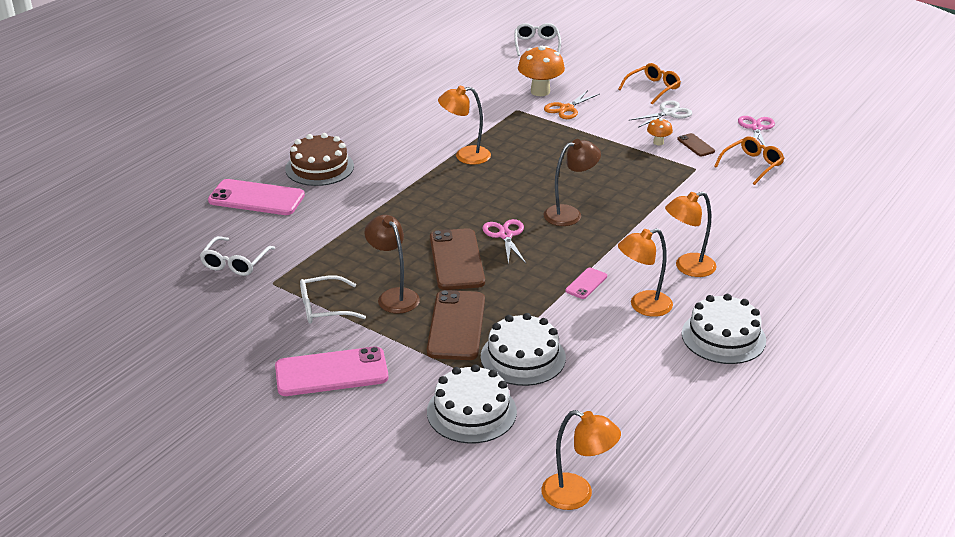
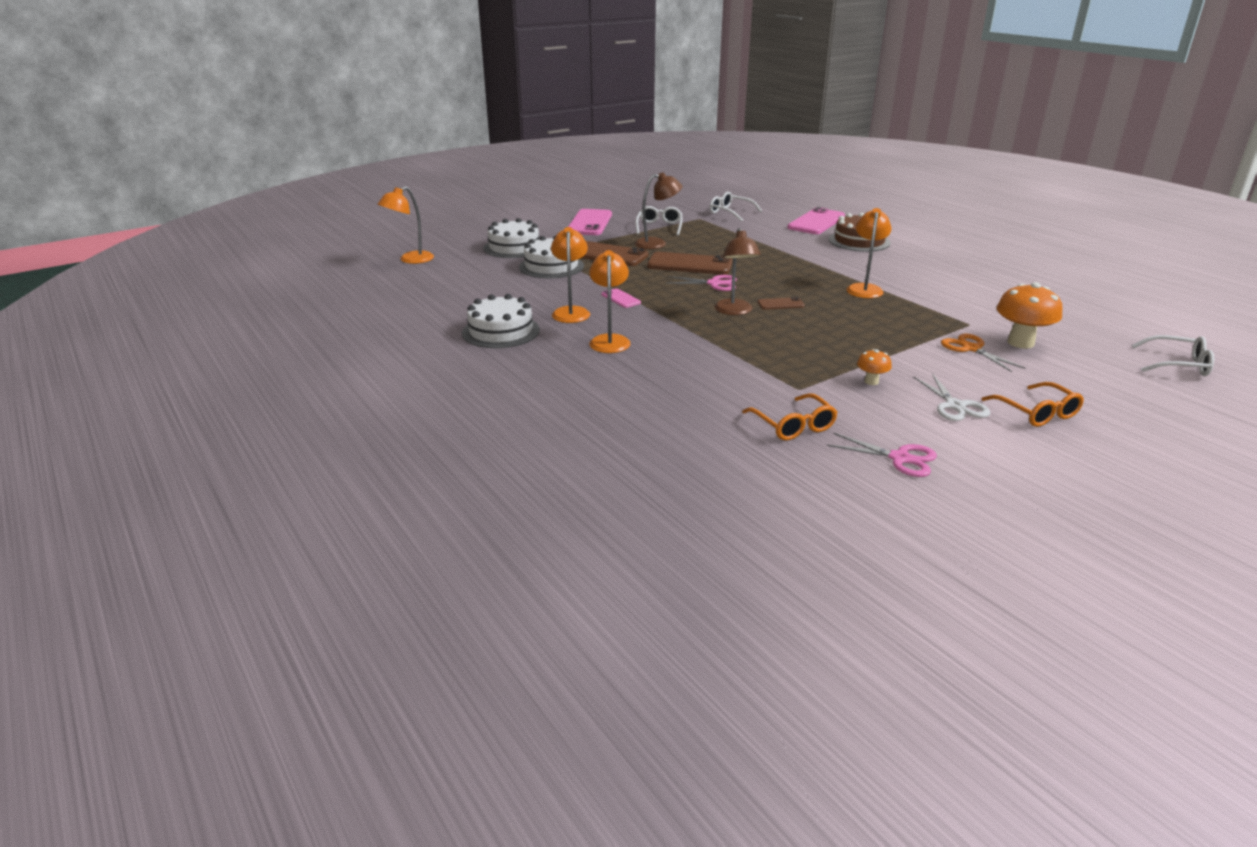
camera: 110 degrees right, 5 degrees down
brown phone [677,133,715,157] -> brown phone moved to [757,297,805,310]

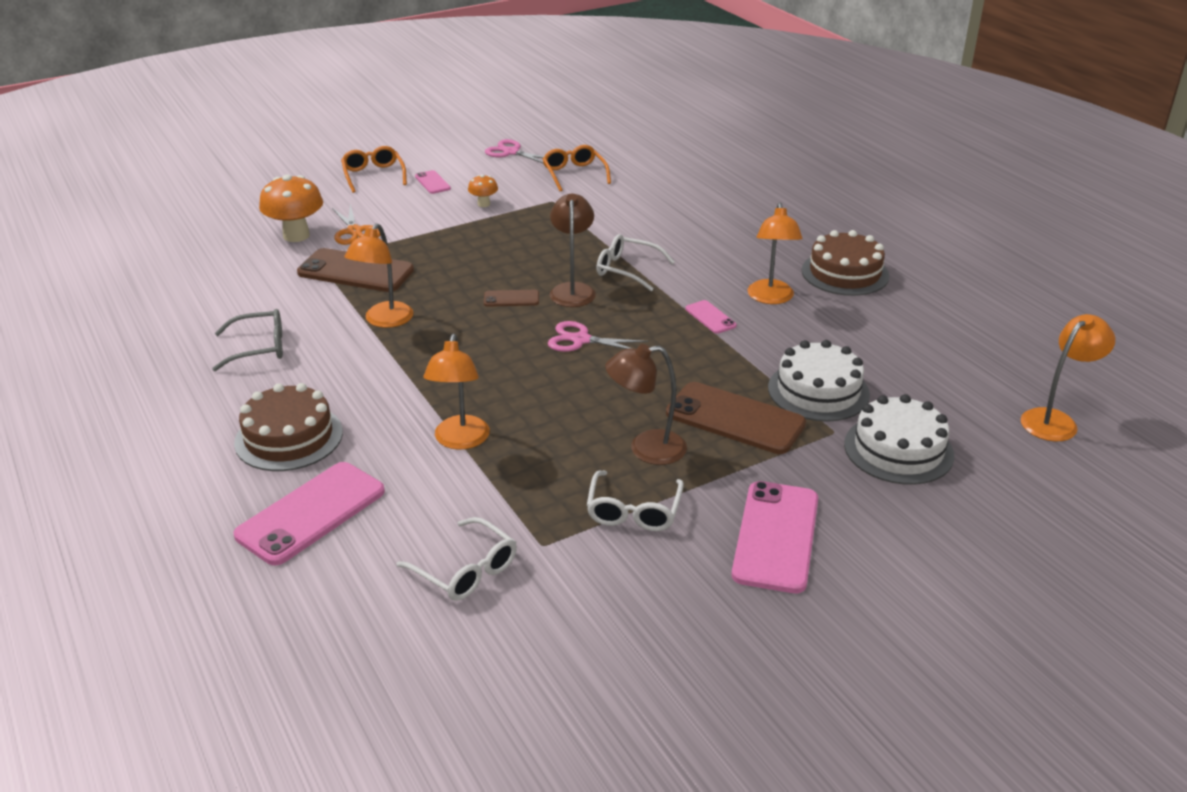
camera: 175 degrees left, 5 degrees up
white cake [462,294,540,348] -> brown cake [802,230,889,296]
orange lamp [589,250,631,353] -> orange lamp moved to [423,334,490,450]
brown phone [647,252,732,275] -> brown phone moved to [297,248,414,292]
white scissors [913,373,990,421] -> pink phone [415,170,451,194]
white glasses [1132,335,1214,376] -> white glasses moved to [596,234,675,291]
none -> grey glasses [212,309,283,371]

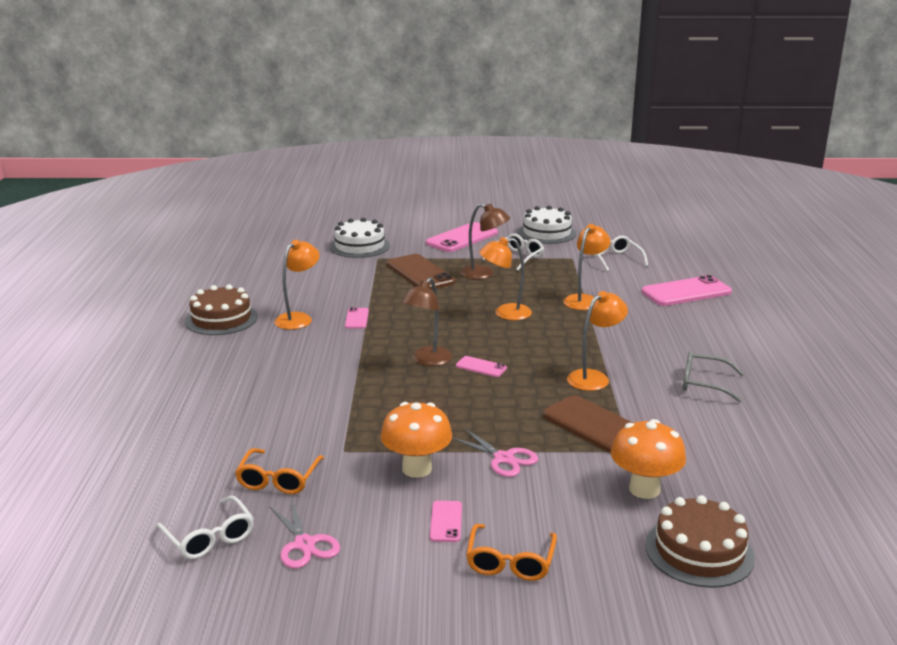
camera: 150 degrees left, 10 degrees down
brown cake [234,383,343,471] -> brown cake moved to [645,495,755,588]
orange scissors [332,204,380,245] -> none
orange mushroom [468,174,498,207] -> orange mushroom [381,402,452,478], size x1.96
brown phone [484,290,539,307] -> pink phone [456,356,507,377]
pink scissors [548,321,649,352] -> pink scissors moved to [452,428,538,477]
white glasses [596,234,675,291] -> white glasses moved to [156,496,254,559]
white cake [768,340,870,422] -> white cake moved to [518,206,576,244]
orange lamp [1020,314,1115,441] -> orange lamp moved to [479,237,532,320]

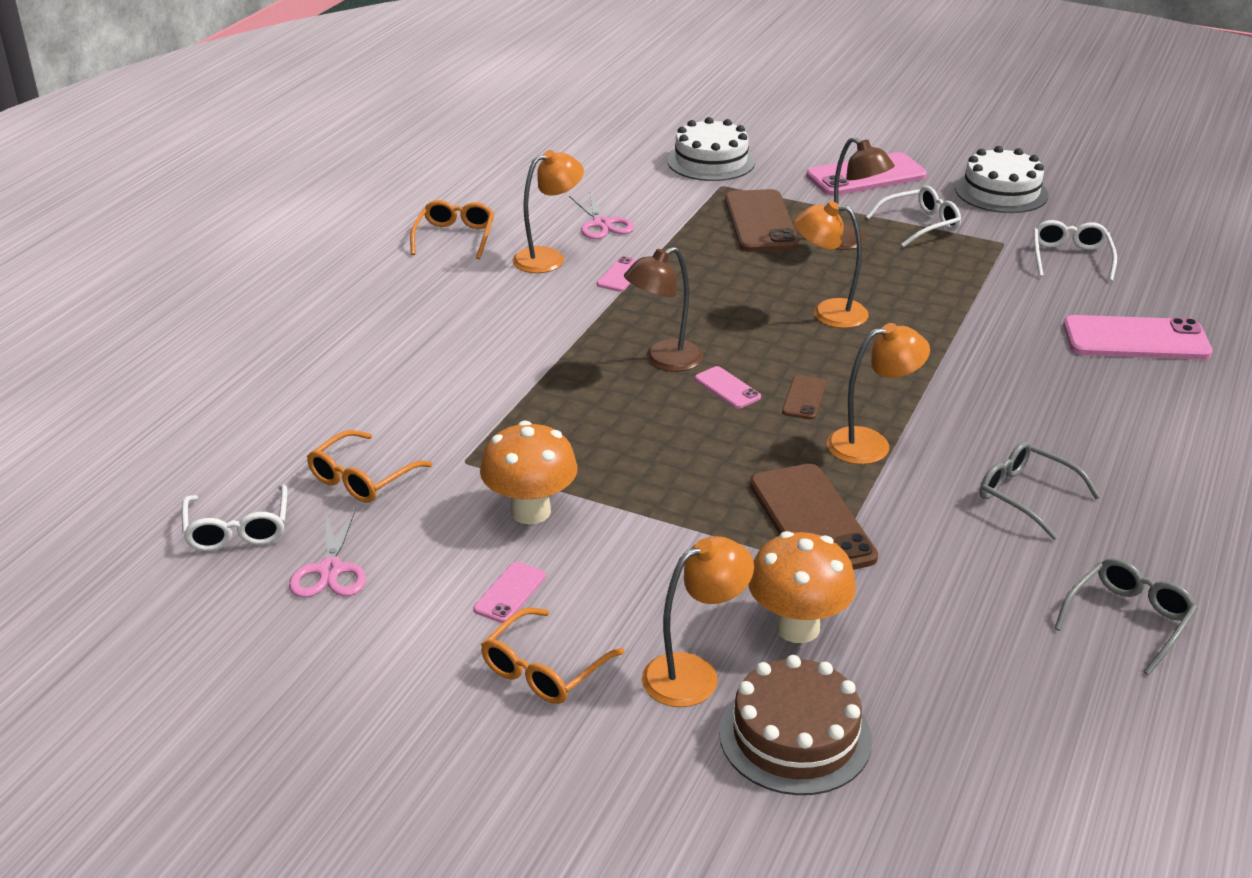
camera: 25 degrees right, 10 degrees up
brown cake [185,284,258,335] -> orange glasses [410,200,494,259]
pink scissors [452,428,538,477] -> pink scissors moved to [569,192,634,239]
orange lamp [563,224,611,310] -> orange lamp moved to [642,536,754,707]
none -> brown phone [782,375,826,420]
none -> grey glasses [1054,558,1198,675]

